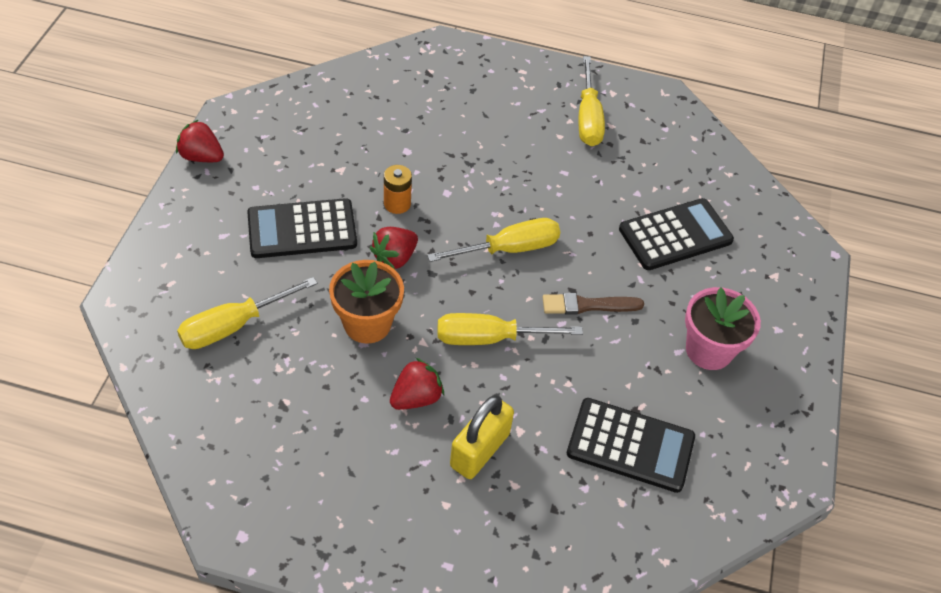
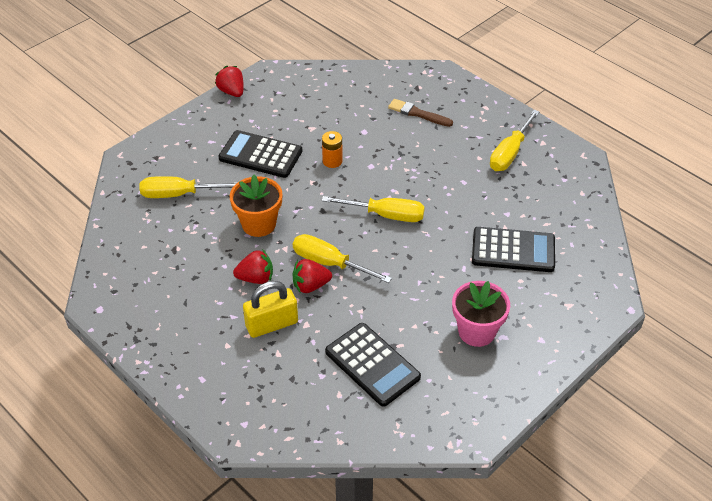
camera: 35 degrees right, 5 degrees down
red strawberry [370,227,418,269] -> red strawberry moved to [292,259,332,293]
brown brush [542,293,644,314] -> brown brush moved to [388,99,453,127]

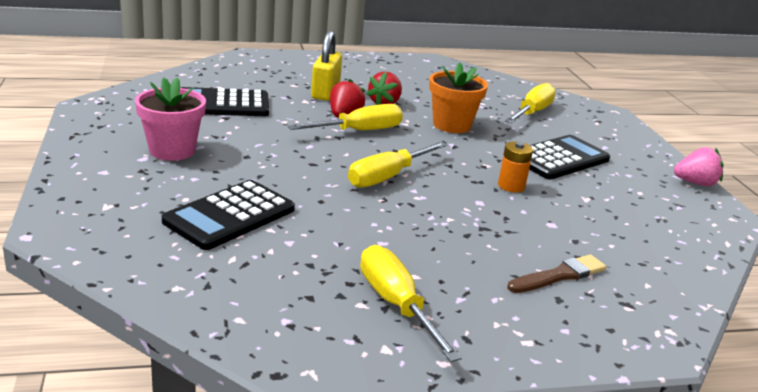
camera: 120 degrees right, 20 degrees down
red strawberry [215,66,244,97] -> pink strawberry [674,147,723,186]

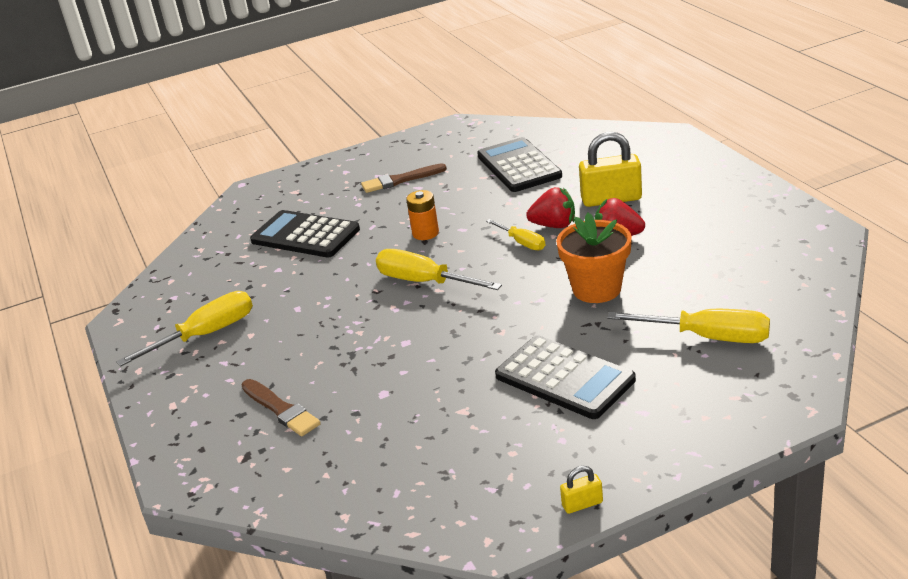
camera: 85 degrees right, 5 degrees up
pink flower pot [135,78,206,161] -> brown brush [361,163,447,193]
yellow screwdriver [288,104,403,130] -> yellow screwdriver [486,219,545,251], size x0.59
orange battery [498,141,533,193] -> orange battery moved to [406,190,439,240]
pink strawberry [674,147,723,186] -> yellow padlock [560,466,603,514]

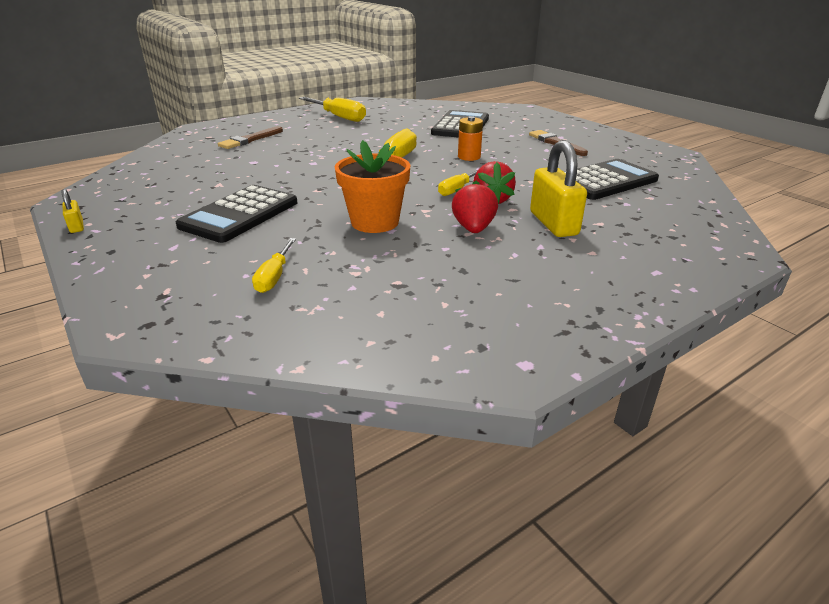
camera: 75 degrees right, 0 degrees up
yellow screwdriver [607,309,770,343] -> yellow screwdriver [252,238,296,293], size x0.59

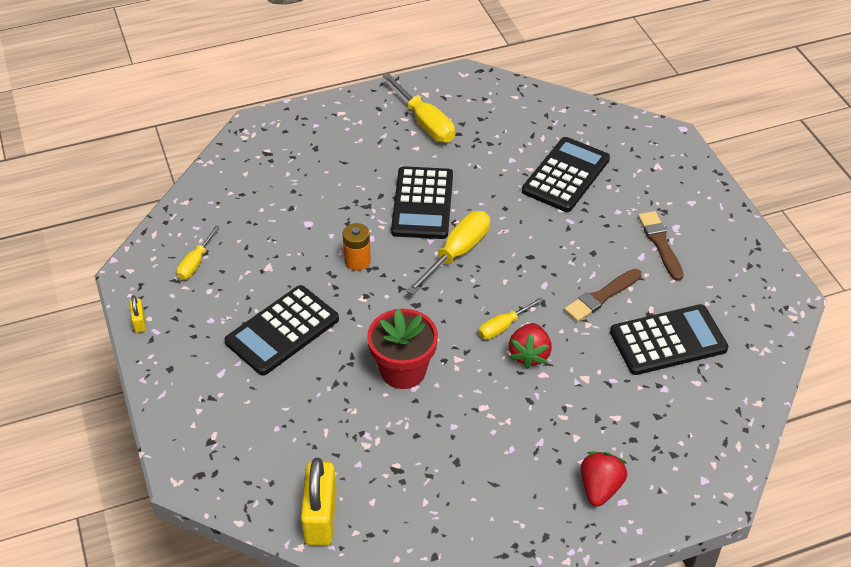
camera: 15 degrees right, 15 degrees up
brown brush [218,126,283,149] -> brown brush moved to [564,269,642,322]
yellow screwdriver [252,238,296,293] -> yellow screwdriver moved to [177,225,220,279]
orange flower pot [335,140,410,233] -> red flower pot [367,309,438,389]
red strawberry [452,180,498,233] -> red strawberry moved to [581,452,627,507]
orange battery [458,116,483,161] -> orange battery moved to [343,223,371,271]
yellow padlock [530,140,587,237] -> yellow padlock moved to [301,458,337,546]
none -> black calculator [391,166,453,239]

